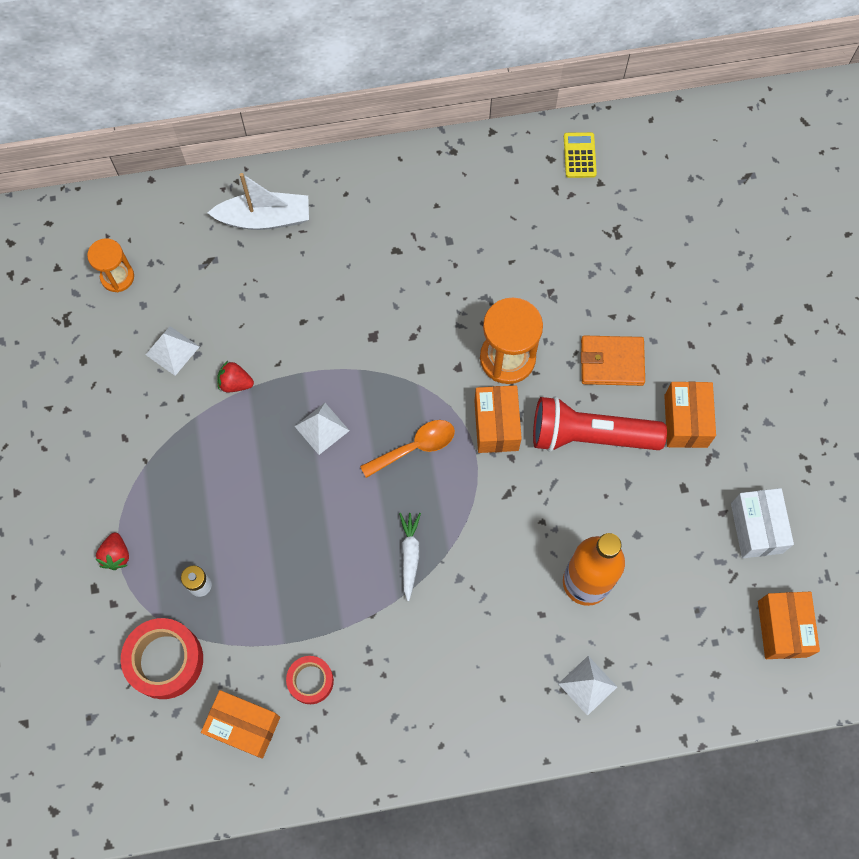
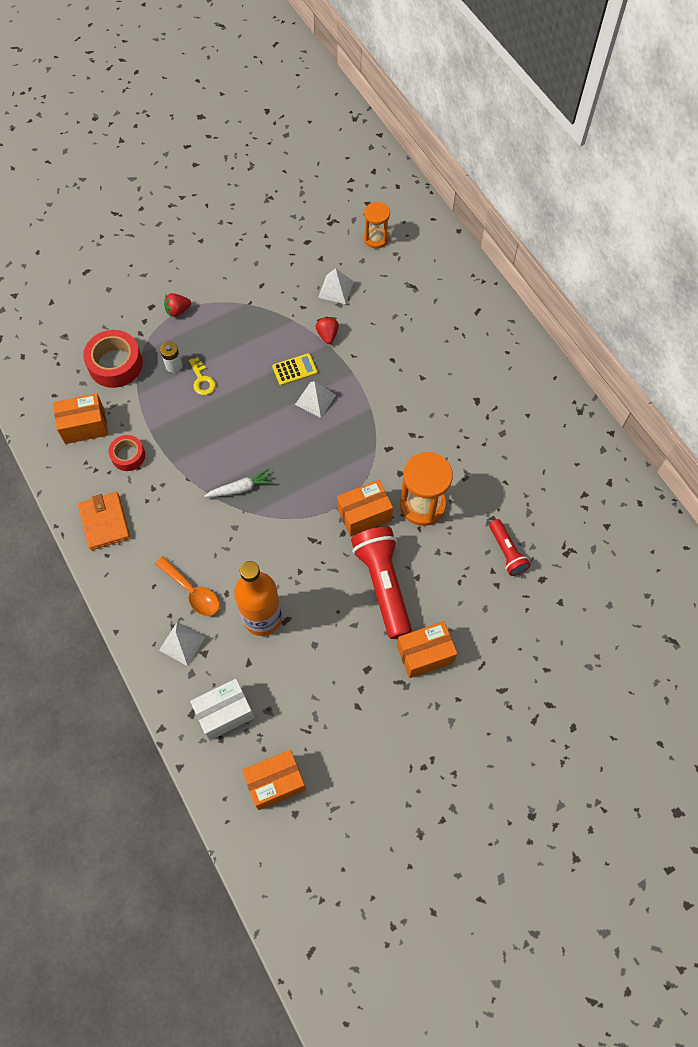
camera: 70 degrees right, 5 degrees down
orange box [201,690,280,759] -> orange box turned 75 degrees clockwise [53,393,109,444]
white boat [208,173,309,230] -> none
orange spoon [360,420,455,478] -> orange spoon moved to [155,556,220,616]
yellow calculator [564,132,597,178] -> yellow calculator moved to [272,353,318,386]
orange wallet [581,336,645,386] -> orange wallet moved to [78,492,130,550]
white box [731,488,794,558] -> white box moved to [190,679,255,740]
none -> yellow key [189,357,216,395]
none -> red flashlight [489,519,531,576]

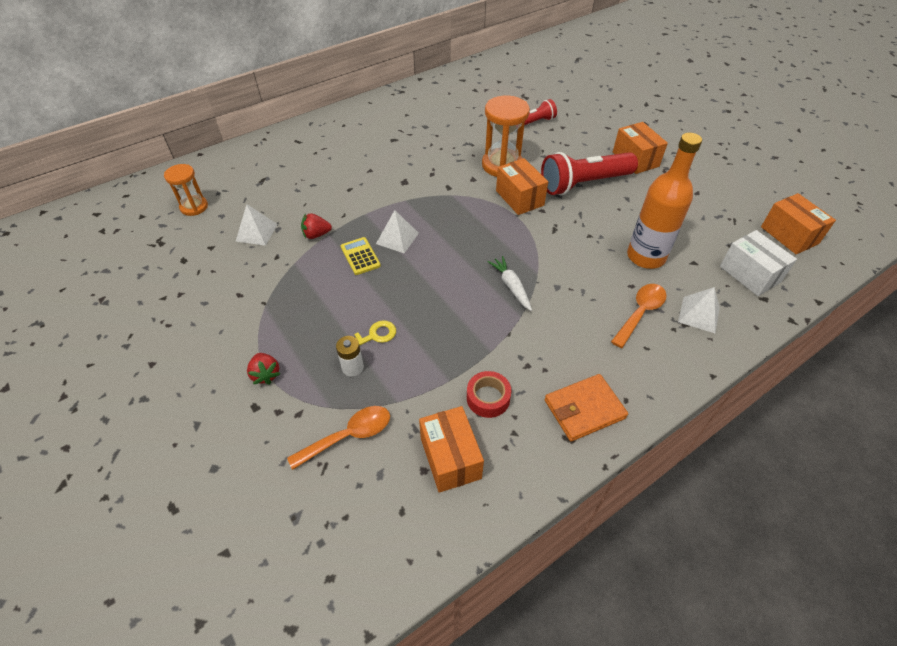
camera: 95 degrees left, 15 degrees down
red tape [83,330,143,388] -> orange spoon [287,406,390,470]

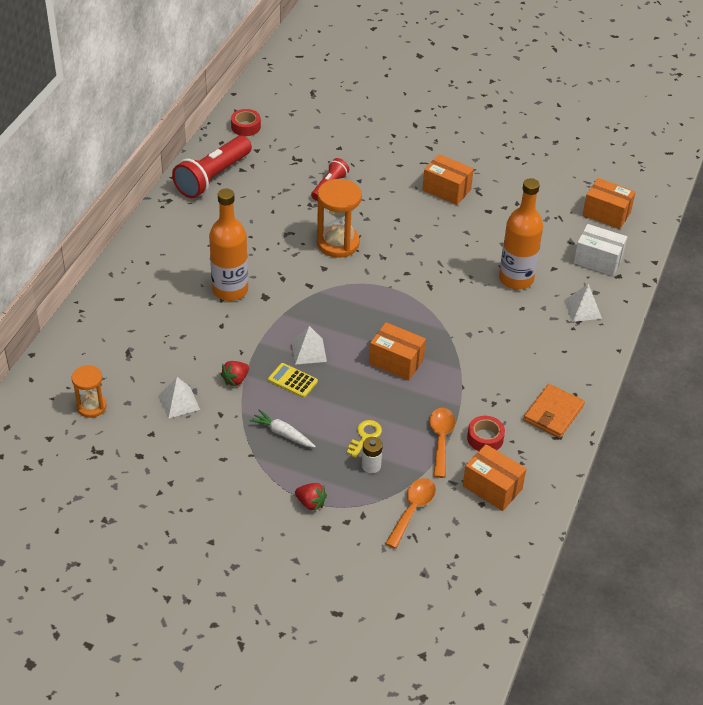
camera: 35 degrees left, 5 degrees down
white carrot [488,256,532,311] -> white carrot moved to [249,409,316,447]
orange box [496,158,548,215] -> orange box moved to [369,322,426,381]
red flashlight [541,152,638,195] -> red flashlight moved to [172,136,252,198]
orange spoon [611,284,666,348] -> orange spoon moved to [430,408,455,478]
none -> orange bottle [209,189,248,301]
none -> red tape [231,109,261,136]

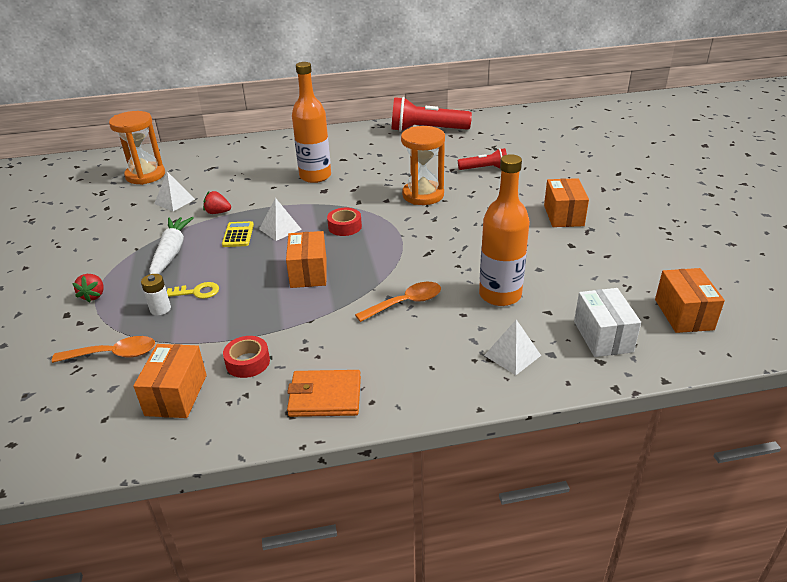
camera: 60 degrees right, 10 degrees down
orange hourglass [72,365,107,418] -> orange hourglass [109,111,165,185], size x1.62
red tape [231,109,261,136] -> red tape moved to [327,208,362,236]
white carrot [249,409,316,447] -> white carrot [149,217,194,274], size x1.56
orange spoon [430,408,455,478] -> orange spoon moved to [355,282,441,322]

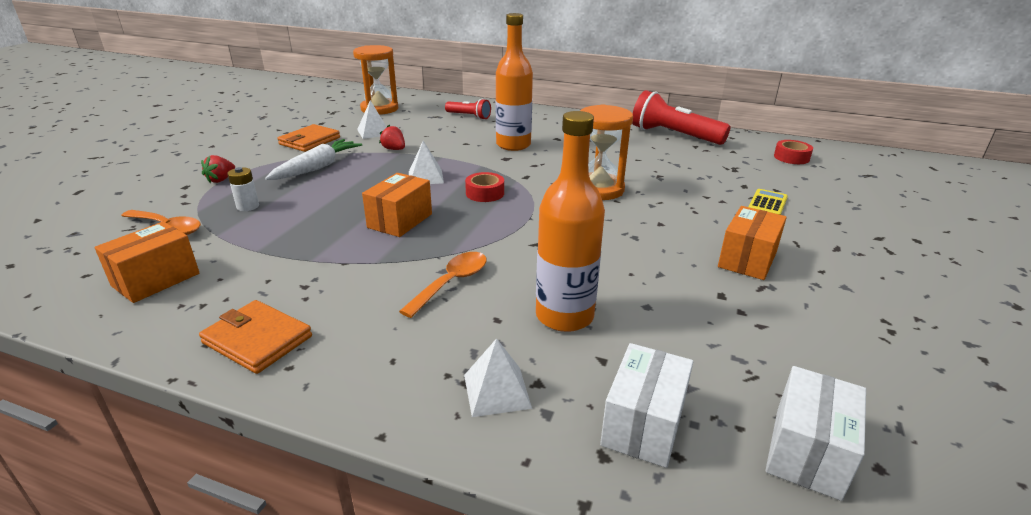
camera: 30 degrees right, 5 degrees down
yellow key [167,282,219,299] -> none
yellow calculator [222,221,254,247] -> yellow calculator moved to [748,189,788,215]
red tape [223,336,270,378] -> red tape moved to [774,140,813,164]
orange spoon [355,282,441,322] -> orange spoon turned 60 degrees counterclockwise [399,252,487,318]
red flashlight [458,148,507,170] -> red flashlight moved to [445,99,491,120]
orange box [655,268,725,333] -> white box [765,366,866,501]
none -> orange wallet [277,124,340,152]

